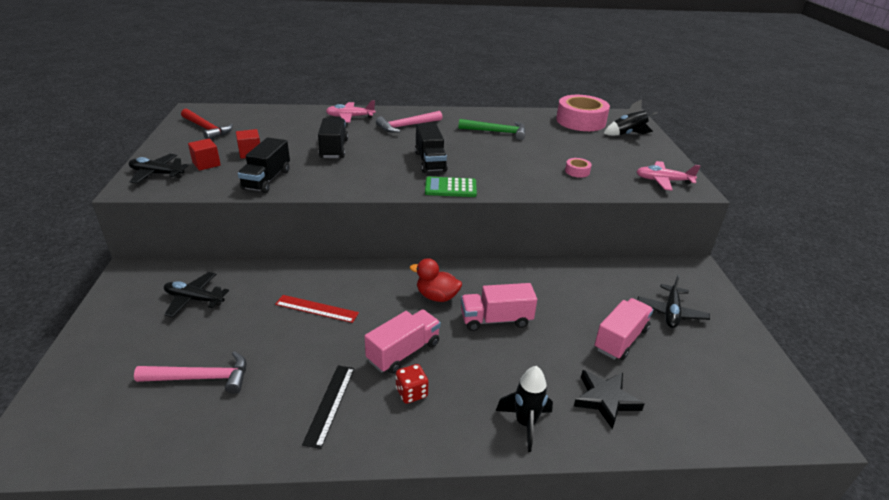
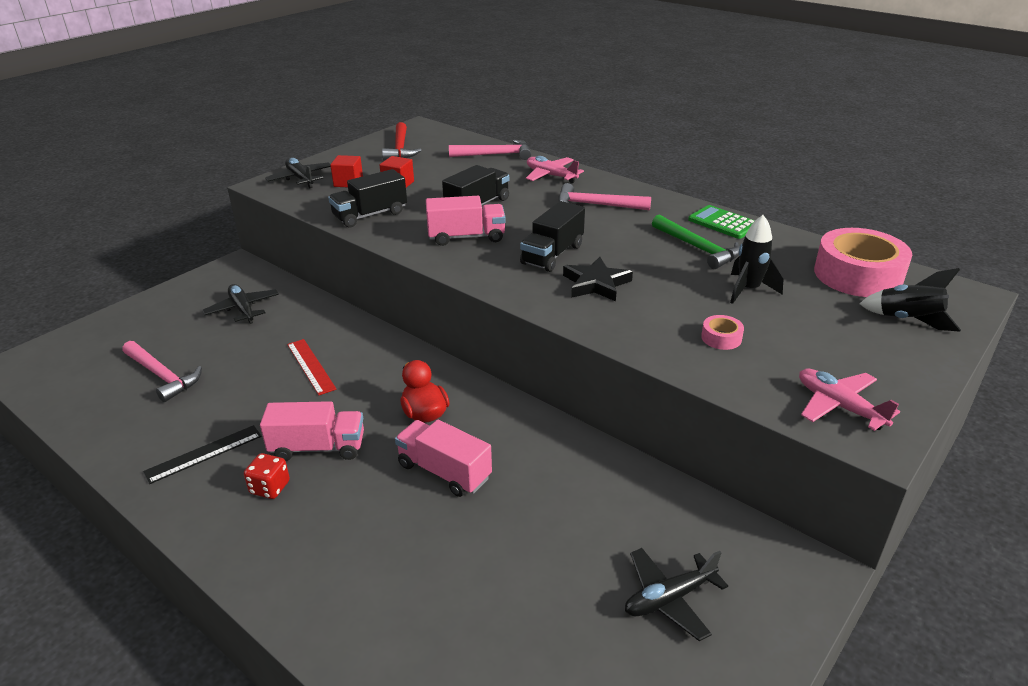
camera: 45 degrees right, 0 degrees up
green calculator [425,177,477,197] -> green calculator moved to [688,205,755,239]
black rocket [496,366,553,452] -> black rocket moved to [730,215,783,304]
black star [574,370,644,429] -> black star moved to [563,257,633,301]
pink truck [595,298,654,360] -> pink truck moved to [426,196,506,246]
none -> pink hammer [449,140,531,160]

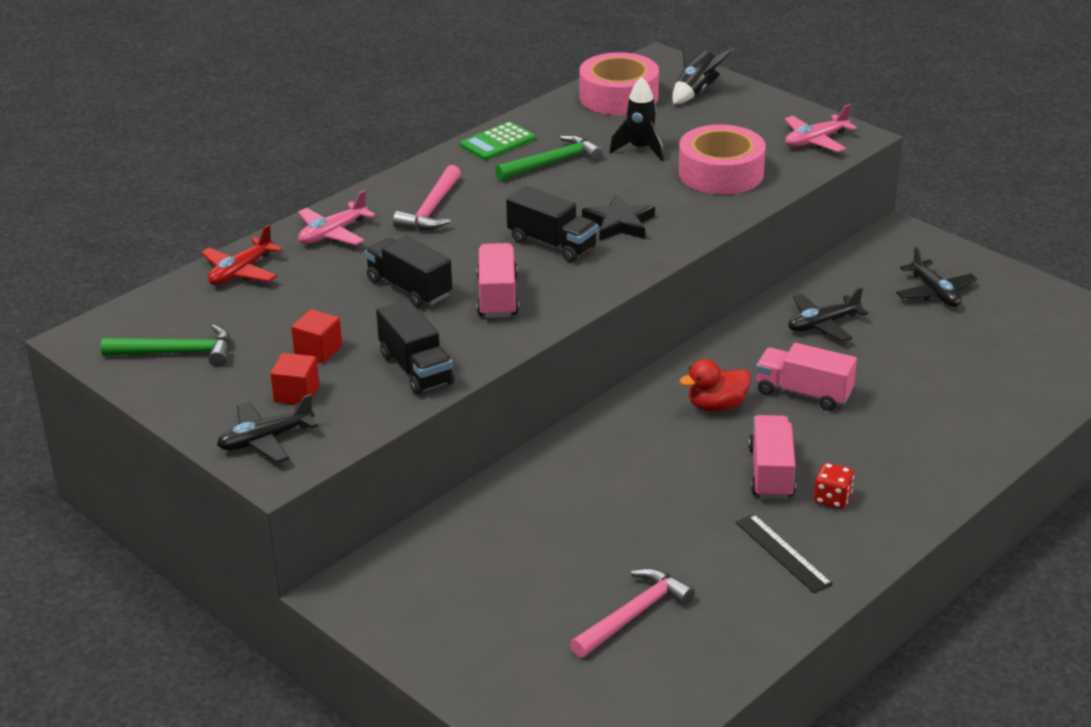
camera: 85 degrees left, 0 degrees up
black plane [202,284,279,324] -> black plane moved to [788,287,868,342]
red ruler [287,339,337,395] -> none
red hammer [382,122,421,160] -> green hammer [101,325,231,367]
pink truck [395,420,492,497] -> pink truck turned 75 degrees clockwise [756,343,857,411]
pink hammer [449,140,531,160] -> red plane [201,224,283,285]
pink tape [701,315,744,350] -> pink tape [678,125,766,195], size x2.39

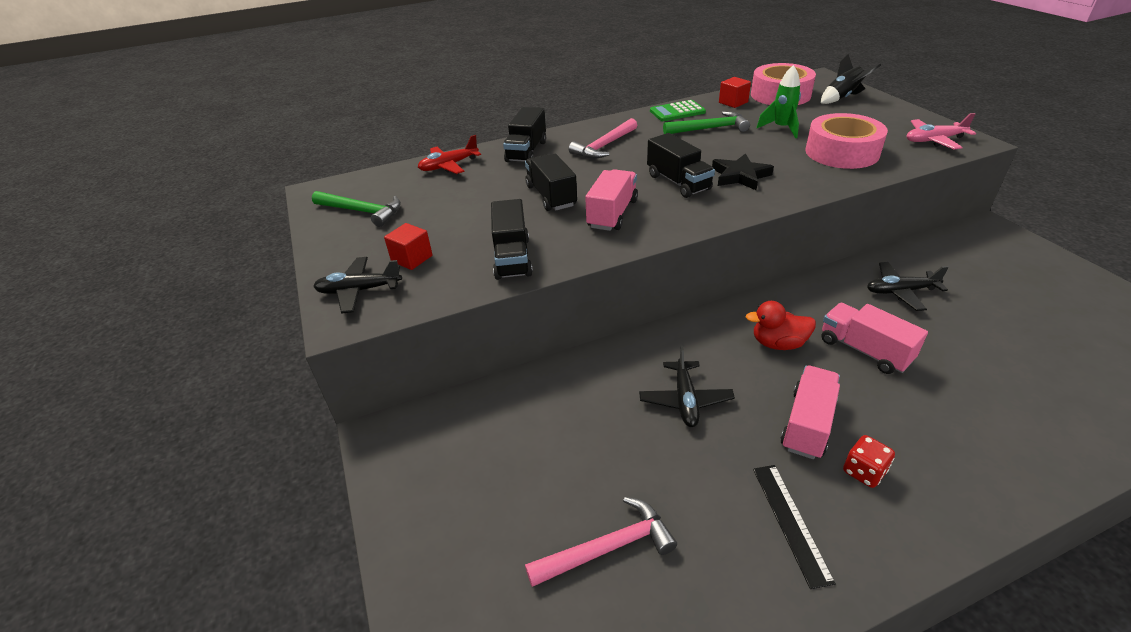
camera: 25 degrees right, 5 degrees up
red cube [291,309,342,363] -> red cube moved to [719,77,751,108]
pink plane [298,190,375,245] -> black truck [503,107,546,162]
black rocket [609,77,664,161] -> green rocket [756,65,801,138]
black plane [896,246,977,307] -> black plane moved to [639,346,735,427]

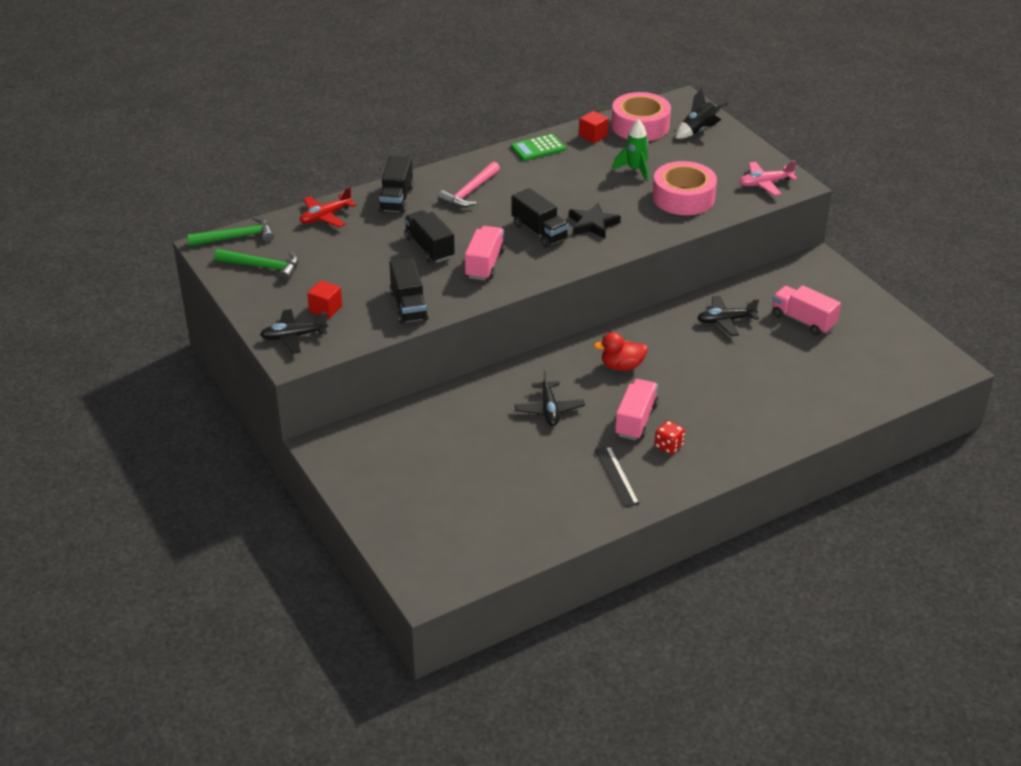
camera: 10 degrees left, 0 degrees up
pink hammer [525,497,677,587] -> none
green hammer [663,111,750,134] -> green hammer moved to [187,216,274,246]
pink truck [822,303,928,374] -> pink truck moved to [772,285,841,335]

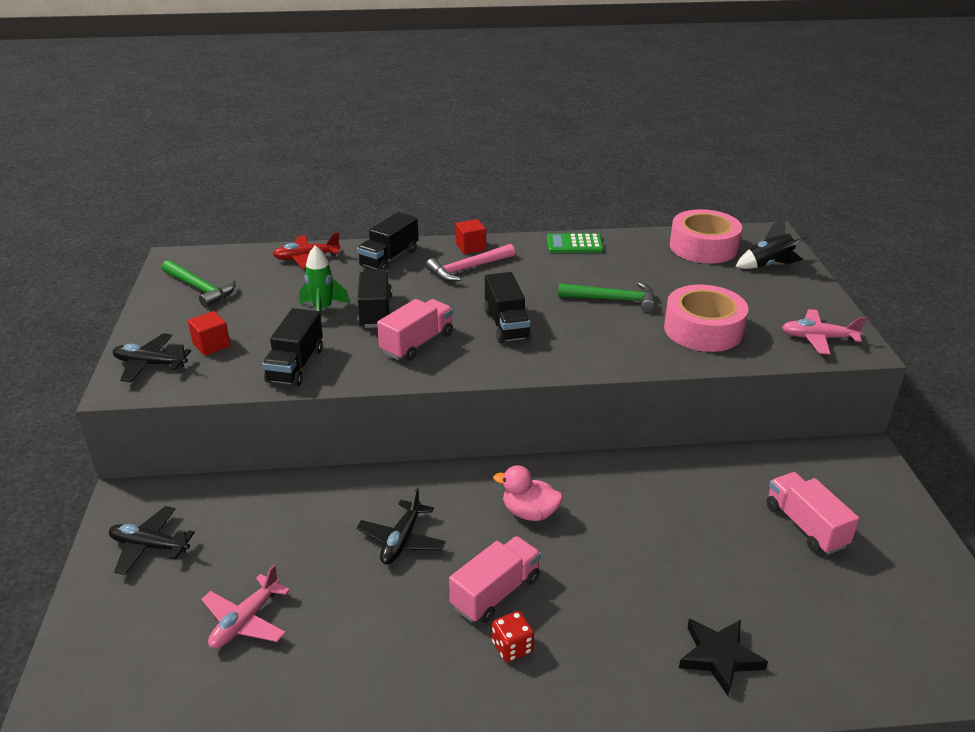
camera: 25 degrees right, 5 degrees down
green hammer [187,216,274,246] -> green hammer moved to [558,282,655,312]
black star [569,203,621,239] -> black star moved to [679,619,768,696]
red cube [579,111,609,143] -> red cube moved to [455,219,486,254]
red duck [594,332,648,371] -> pink duck [493,465,563,521]
black ruler [595,446,640,507] -> none
green rocket [612,119,649,182] -> green rocket moved to [299,246,350,318]
black plane [697,296,759,336] -> black plane moved to [109,506,195,575]
none -> pink plane [201,565,290,649]

